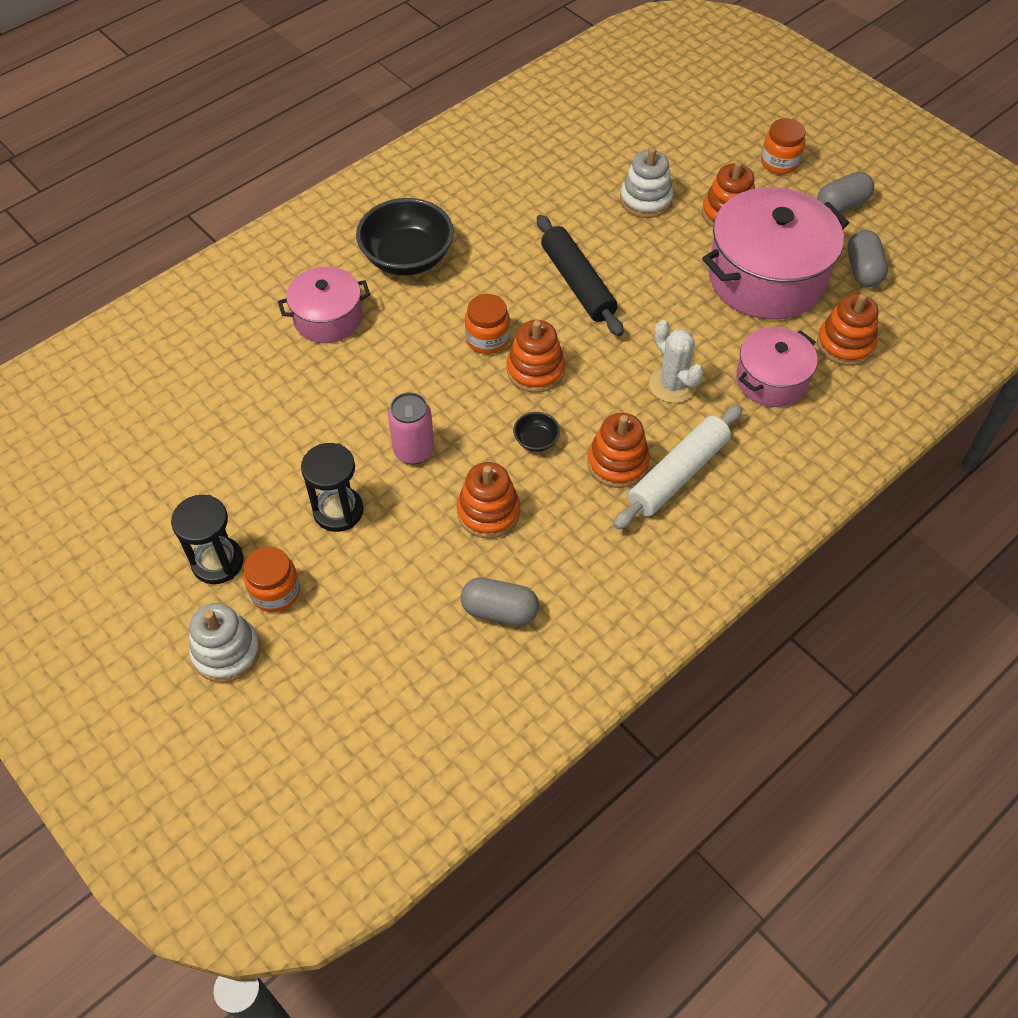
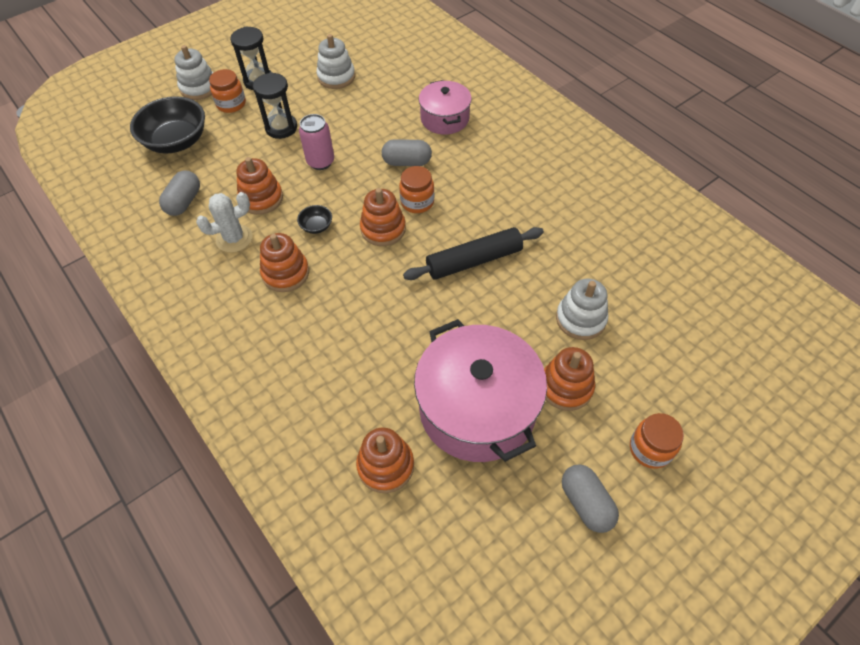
camera: 95 degrees right, 0 degrees up
black bowl [356,198,454,276] -> black bowl moved to [130,96,205,154]
white rolling pin [614,405,743,530] -> none
white cactus [649,320,704,403] -> white cactus moved to [196,192,252,253]
pink pot [736,327,817,407] -> none
grey capsule [847,230,888,287] -> grey capsule moved to [382,139,432,166]
none -> white stacking toy [316,34,355,89]

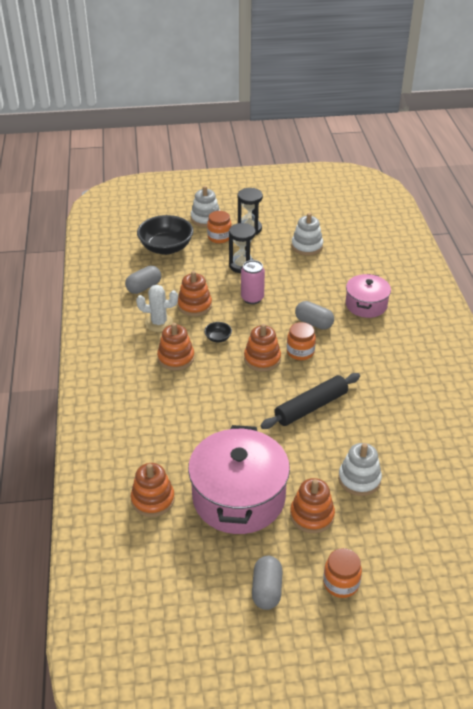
camera: 30 degrees right, 15 degrees down
black rolling pin [403,227,544,280] -> black rolling pin turned 45 degrees counterclockwise [260,373,360,429]

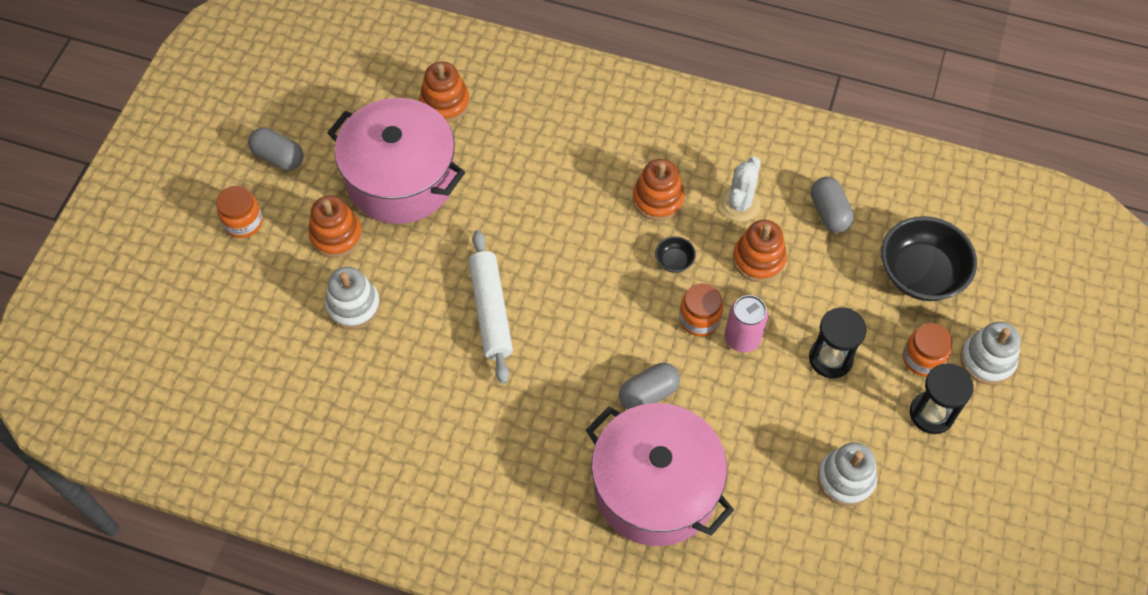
camera: 115 degrees right, 20 degrees up
orange stacking toy [244,324,281,372] -> none
black rolling pin [260,373,360,429] -> white rolling pin [468,230,513,384]
orange jar [287,322,316,360] -> orange jar moved to [679,283,723,336]
pink pot [345,274,391,318] -> pink pot [586,403,734,546], size x1.76

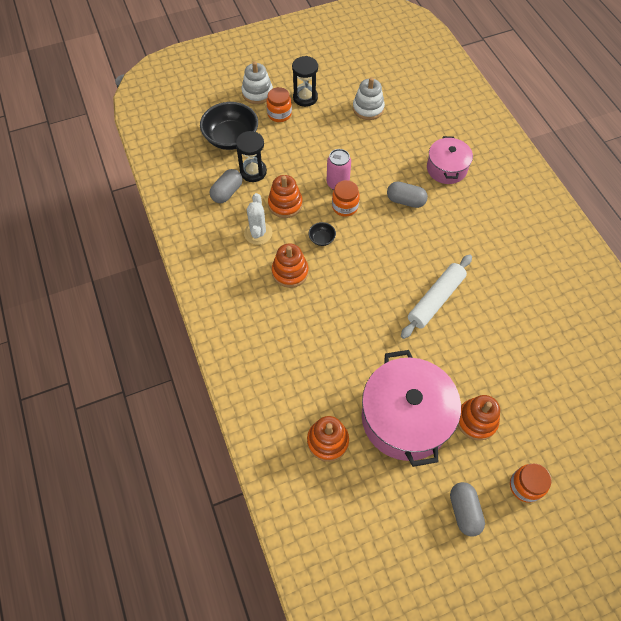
camera: 130 degrees left, 0 degrees up
white stacking toy [325,267,380,330] -> none
pink pot [586,403,734,546] -> pink pot [427,136,473,184], size x0.57
white cactus [719,156,761,222] -> white cactus turned 75 degrees counterclockwise [244,193,272,245]
black hourglass [809,307,867,378] -> black hourglass moved to [236,131,267,182]

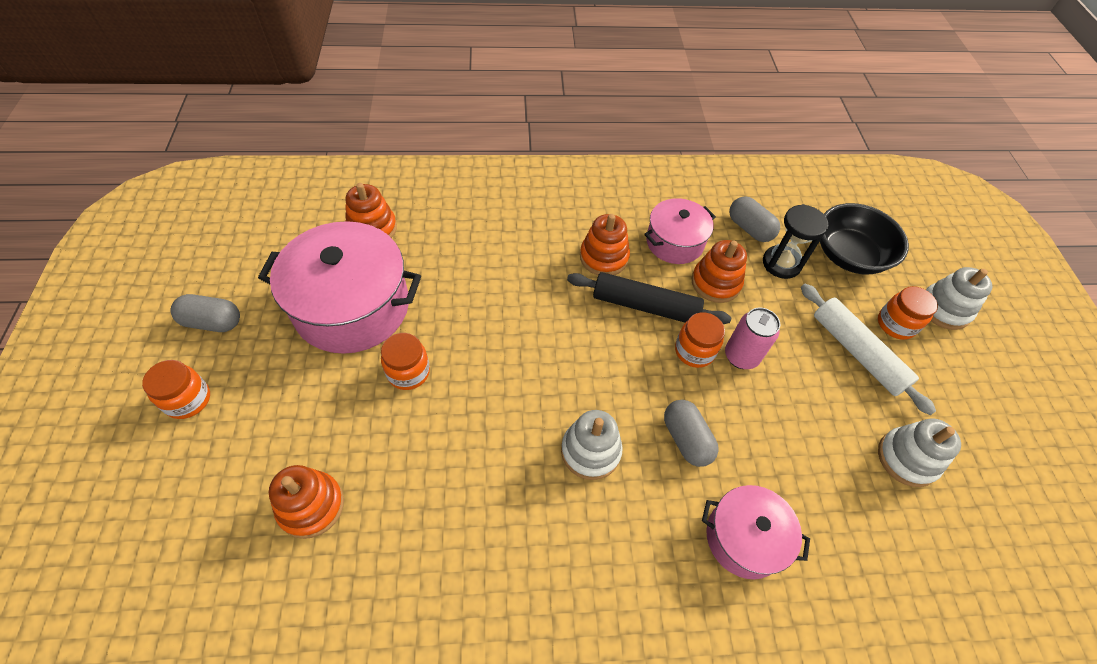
camera: 105 degrees right, 5 degrees down
white cactus [244,193,272,245] -> pink pot [644,198,716,264]
black hourglass [292,56,318,107] -> none
black bowl [309,222,336,246] -> black rolling pin [567,272,731,324]
grey capsule [387,181,428,208] -> grey capsule turned 60 degrees counterclockwise [664,400,719,467]
white rolling pin [401,254,472,339] -> white rolling pin moved to [801,284,936,415]
orange stacking toy [458,395,500,441] -> orange stacking toy moved to [269,465,344,539]
none -> orange jar [381,333,430,390]
none -> white stacking toy [561,410,623,480]

